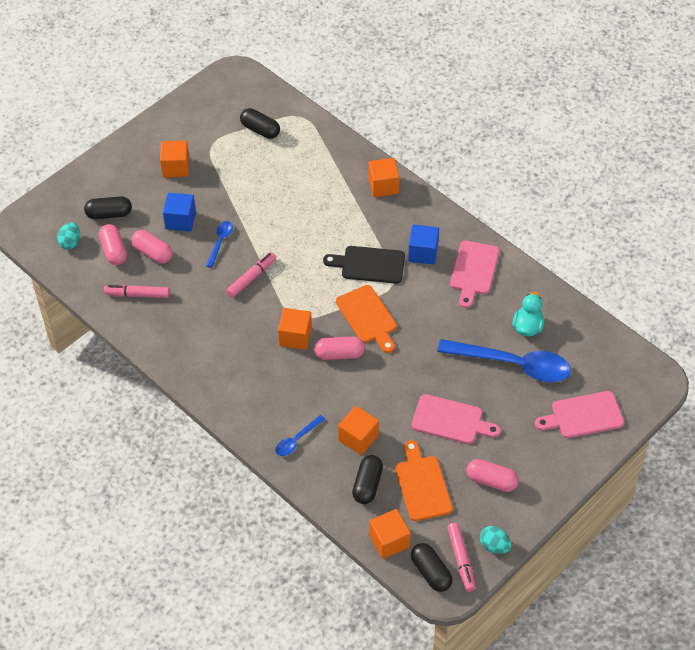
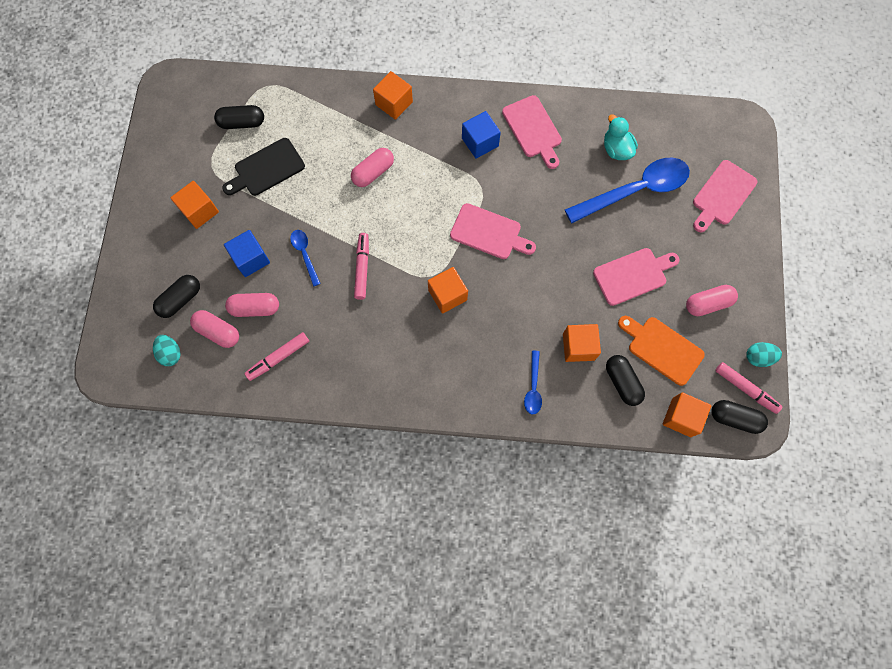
camera: 40 degrees left, 20 degrees up
pink capsule [314,337,365,360] -> pink capsule moved to [351,148,394,187]
black cutting board [323,246,405,284] -> black cutting board moved to [222,138,305,196]
orange cutting board [336,285,397,353] -> pink cutting board [450,203,536,259]

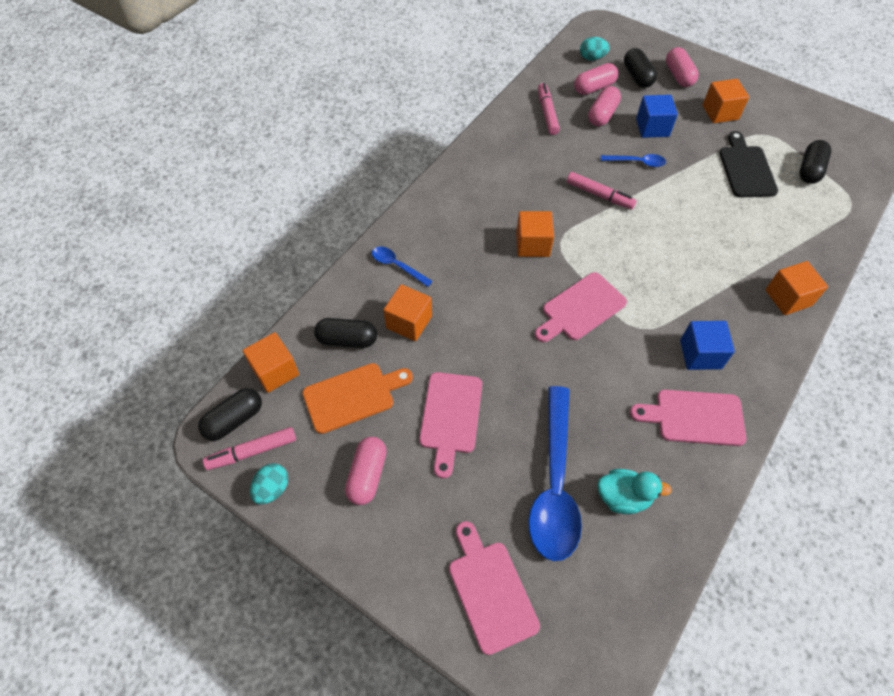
camera: 120 degrees right, 15 degrees down
pink capsule [351,148,394,187] -> pink capsule moved to [666,47,699,87]

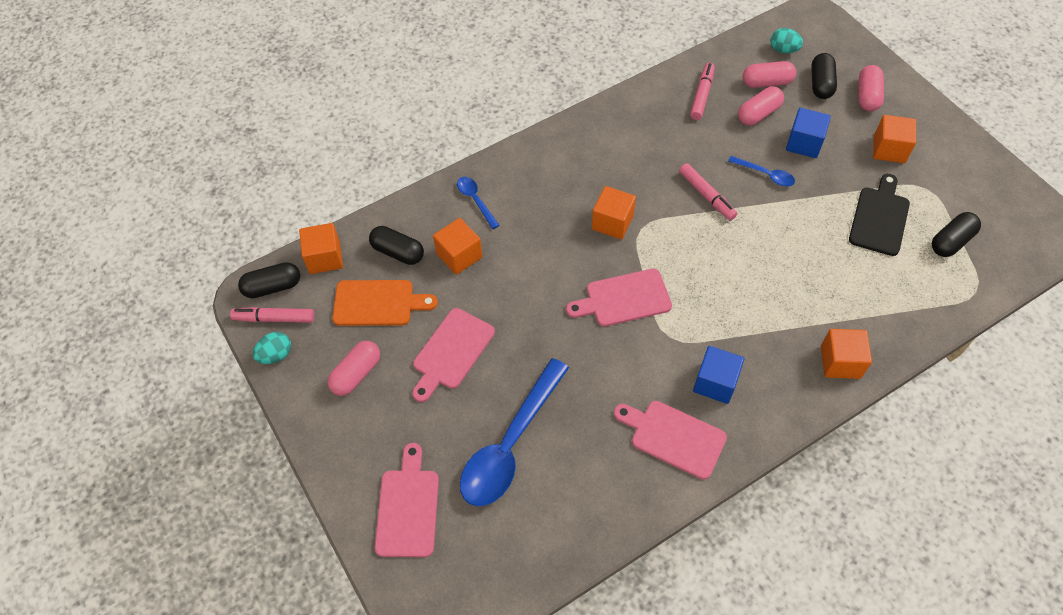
camera: 25 degrees right, 0 degrees up
turquoise duck [597,469,672,514] -> none

